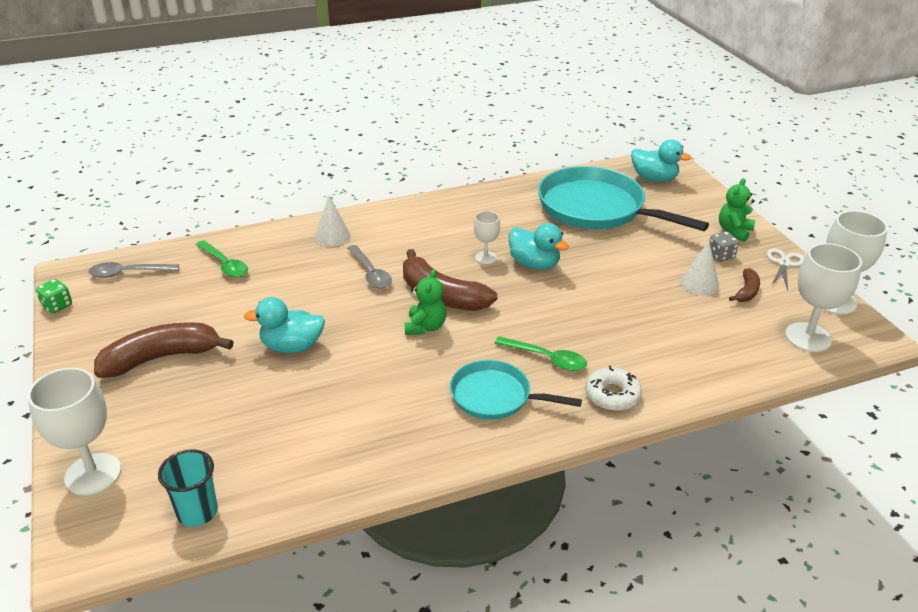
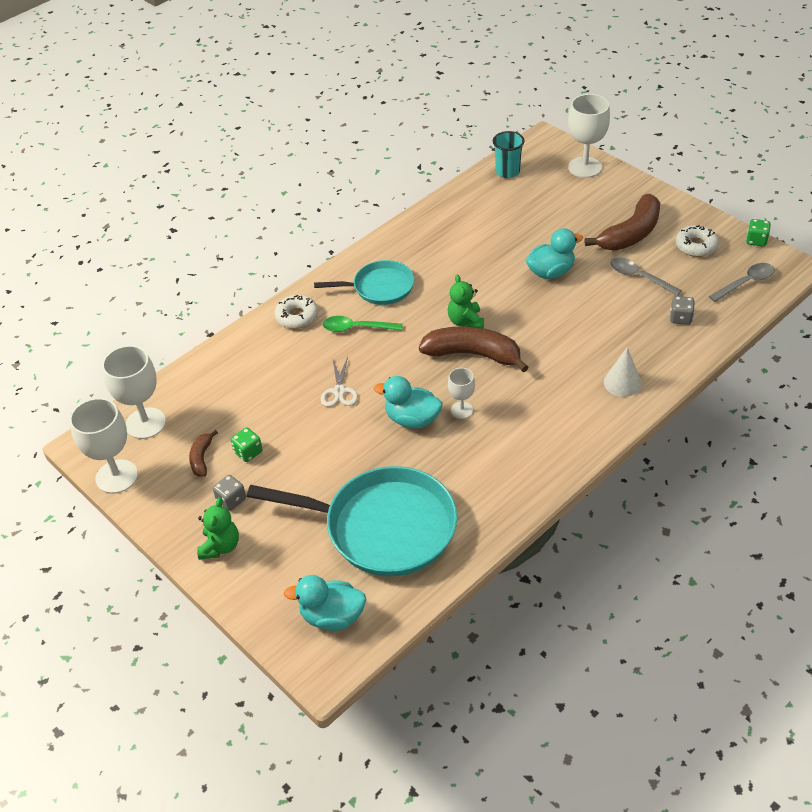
camera: 160 degrees right, 10 degrees up
green spoon [196,240,248,278] -> grey dice [670,296,695,325]
grey spoon [347,245,392,289] -> grey spoon moved to [610,257,682,296]
white cone [680,241,719,295] -> green dice [231,427,263,462]
white scissors [767,248,804,290] -> white scissors moved to [321,357,358,407]
none -> white donut [675,225,719,257]

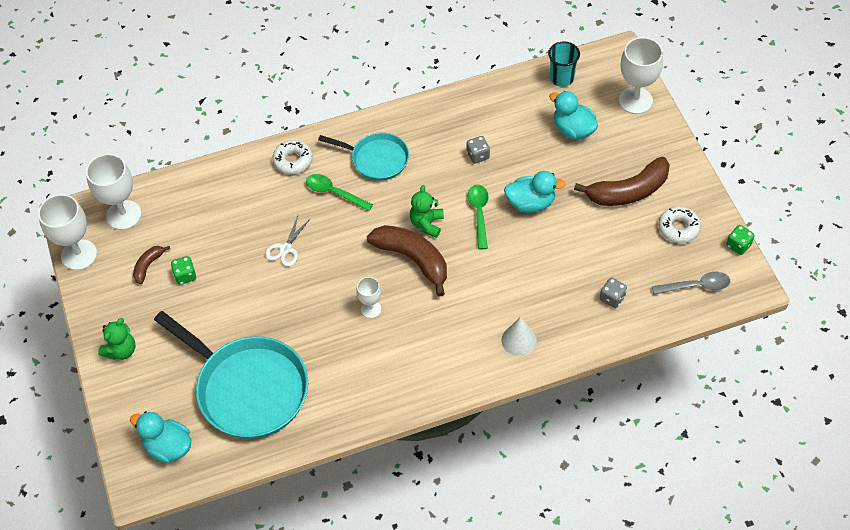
camera: 25 degrees right, 10 degrees up
grey dice [213,475,246,511] -> grey dice moved to [466,136,490,164]
turquoise duck [374,376,442,429] -> turquoise duck moved to [549,91,598,140]
grey spoon [610,257,682,296] -> none
none -> green spoon [468,185,488,250]

